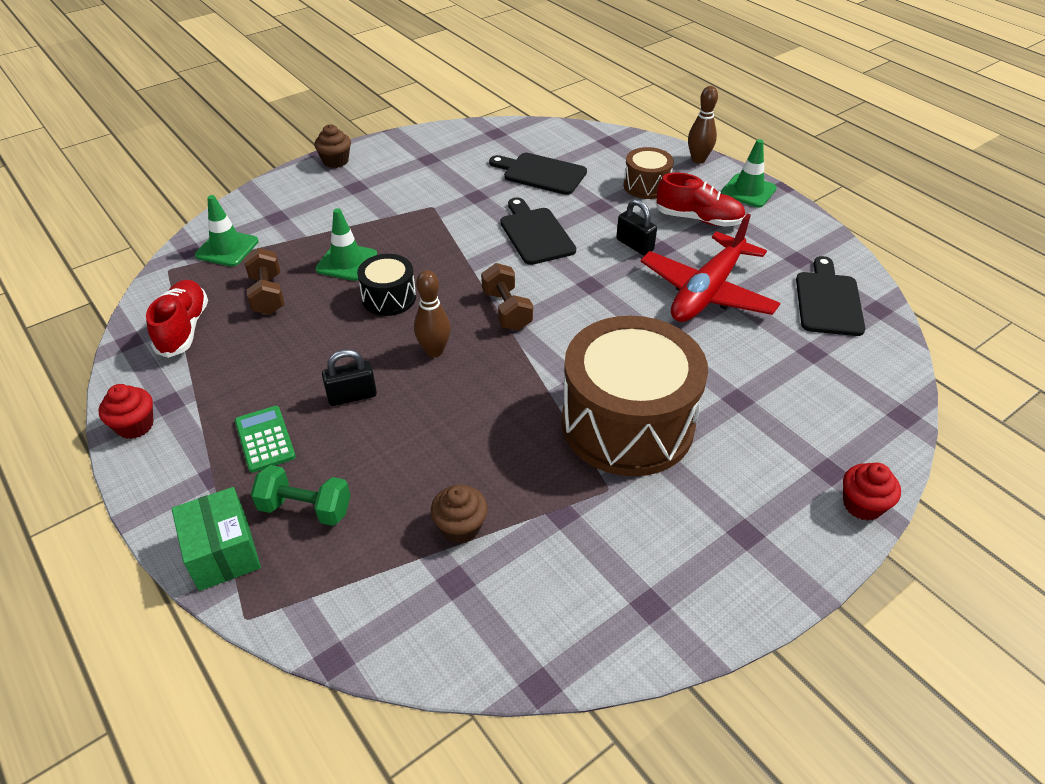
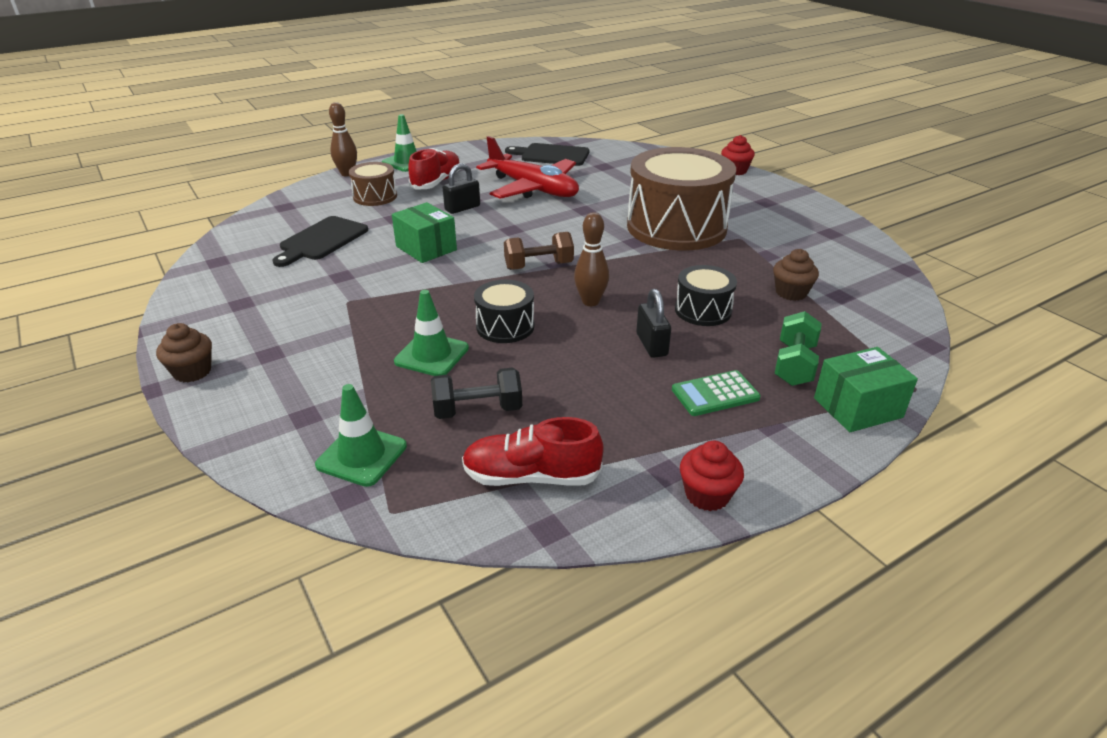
camera: 85 degrees left, 10 degrees down
brown dumbbell [244,248,284,315] -> black dumbbell [431,367,522,419]
black cutting board [500,197,576,265] -> green box [392,202,457,263]
none -> black drum [675,265,737,326]

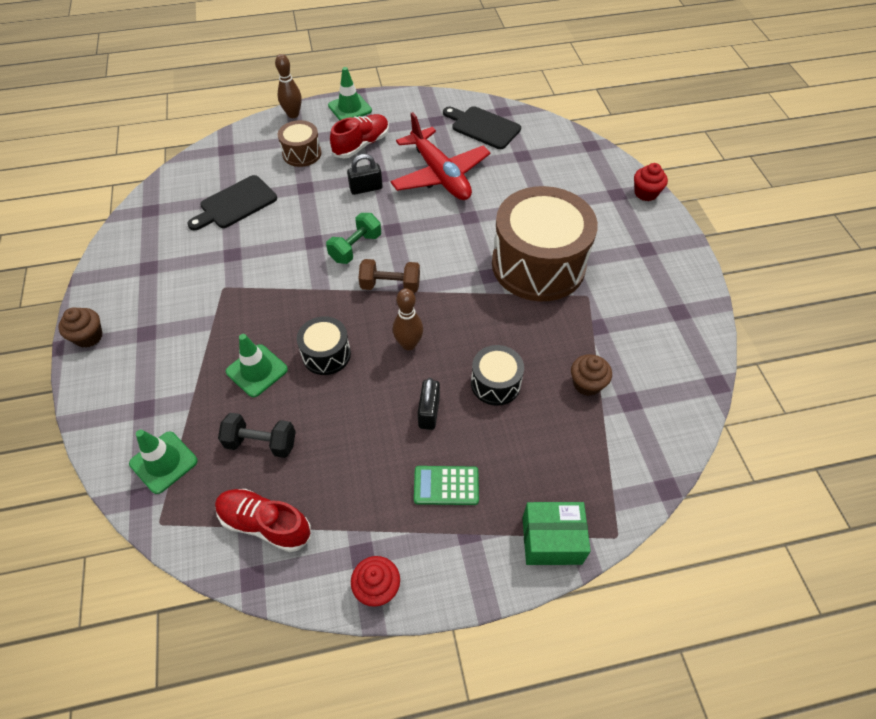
camera: 20 degrees right, 20 degrees up
green box [392,202,457,263] -> none
green dumbbell [775,311,822,386] -> green dumbbell moved to [326,213,381,264]

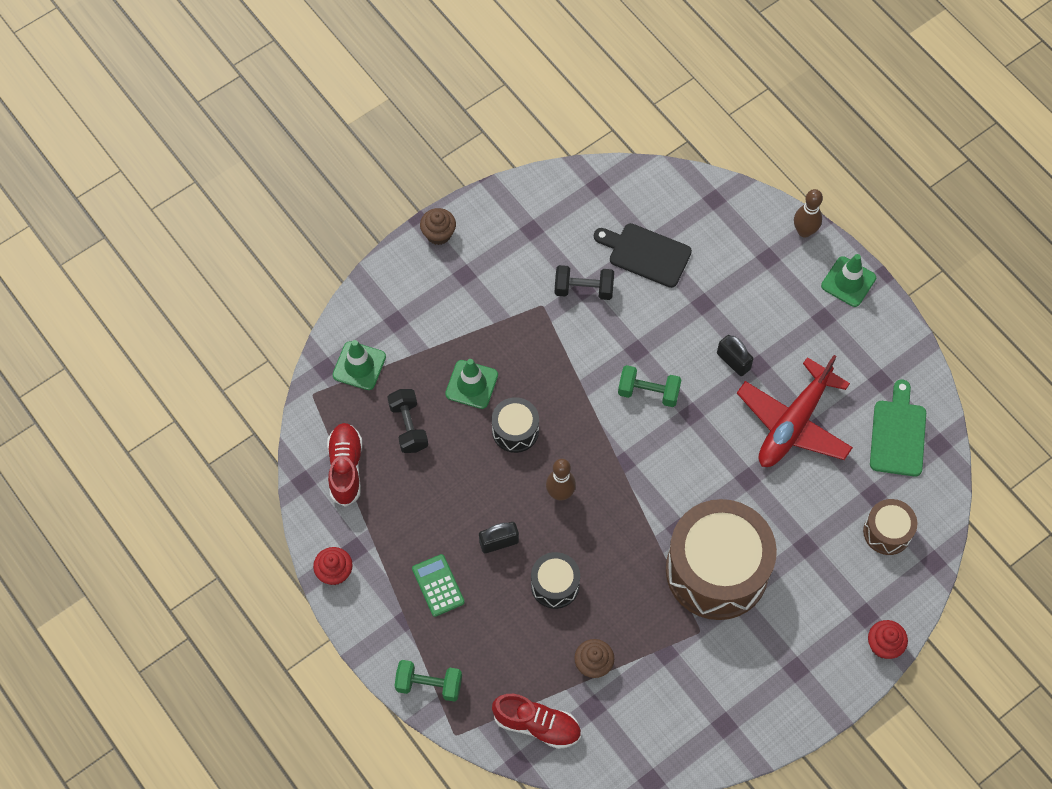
camera: 65 degrees right, 10 degrees up
brown drum [278,120,321,167] -> brown drum moved to [863,499,917,555]
red shoe [330,114,389,158] -> red shoe moved to [492,694,581,749]
brown dumbbell [359,259,420,293] -> none
black cutting board [443,106,521,149] -> green cutting board [870,379,926,477]
green box [523,502,591,565] -> green dumbbell [394,660,462,702]
none -> black dumbbell [555,265,614,300]

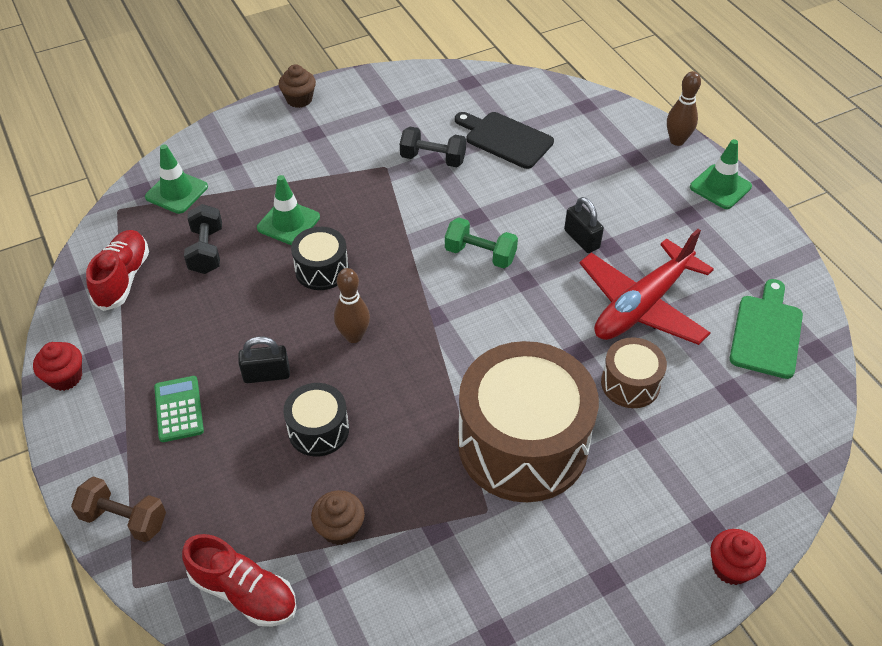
camera: 10 degrees right, 15 degrees down
green dumbbell [394,660,462,702] -> brown dumbbell [71,476,166,542]
brown drum [863,499,917,555] -> brown drum moved to [601,337,667,408]

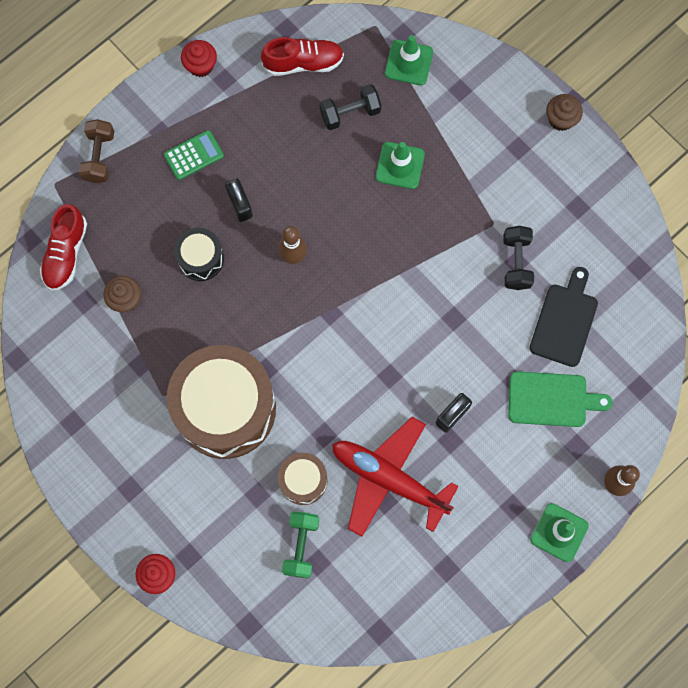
camera: 75 degrees right, 25 degrees up
black drum [291,227,349,290] -> none
green dumbbell [445,217,518,268] -> green dumbbell moved to [282,512,319,578]
green cutting board [730,279,803,379] -> green cutting board moved to [508,371,613,427]

